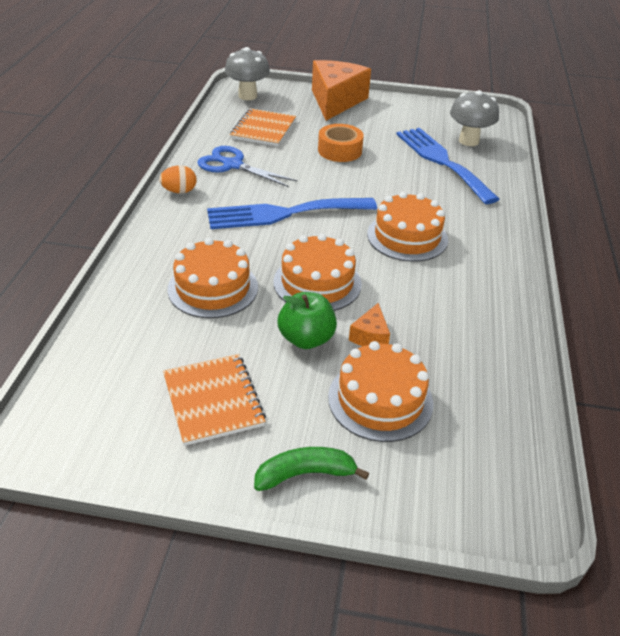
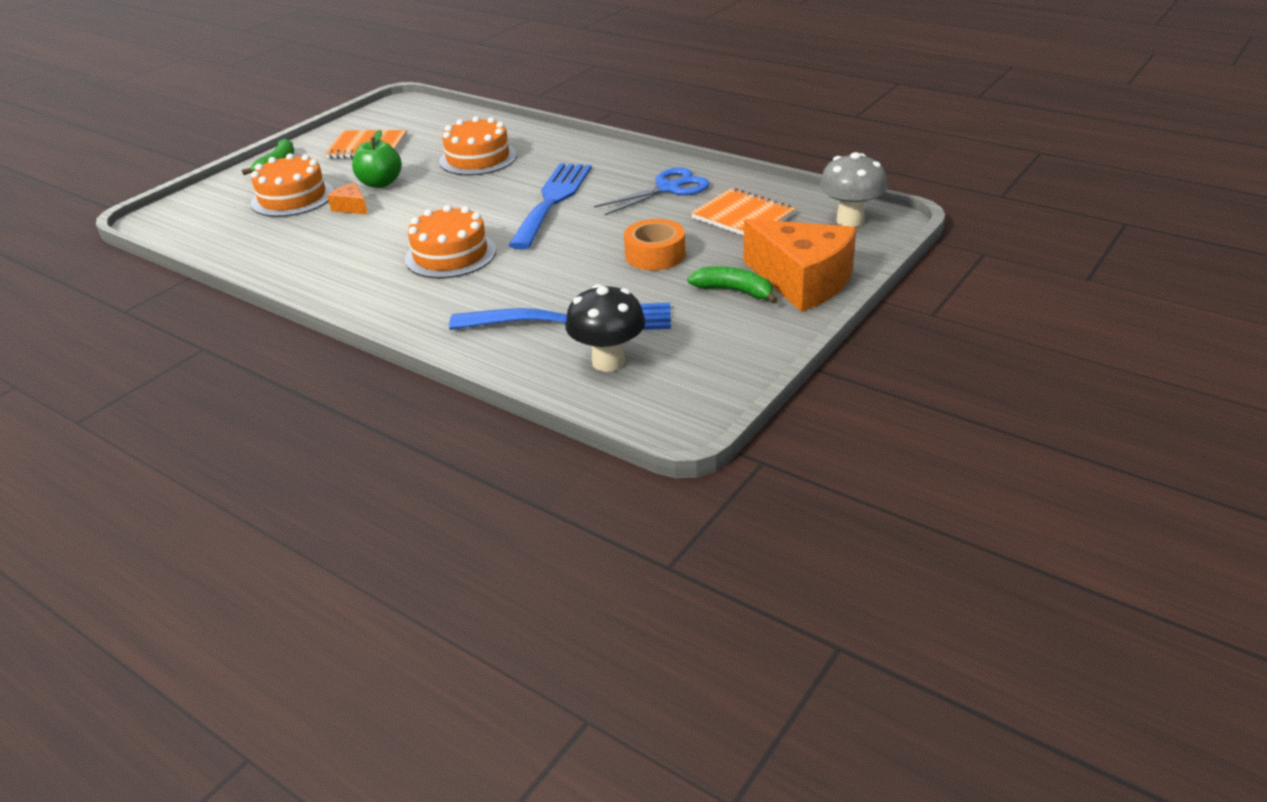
camera: 120 degrees right, 5 degrees down
orange egg [159,165,197,193] -> none
orange cake [273,234,362,311] -> none
grey mushroom [450,90,499,146] -> black mushroom [566,284,645,372]
none -> green banana [687,266,778,304]

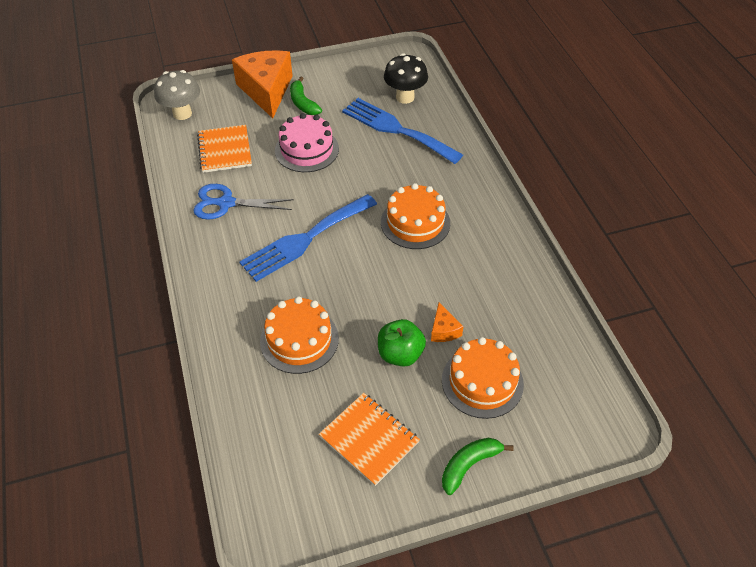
camera: 145 degrees left, 15 degrees up
orange tape [624,219,685,270] -> pink cake [275,113,339,172]

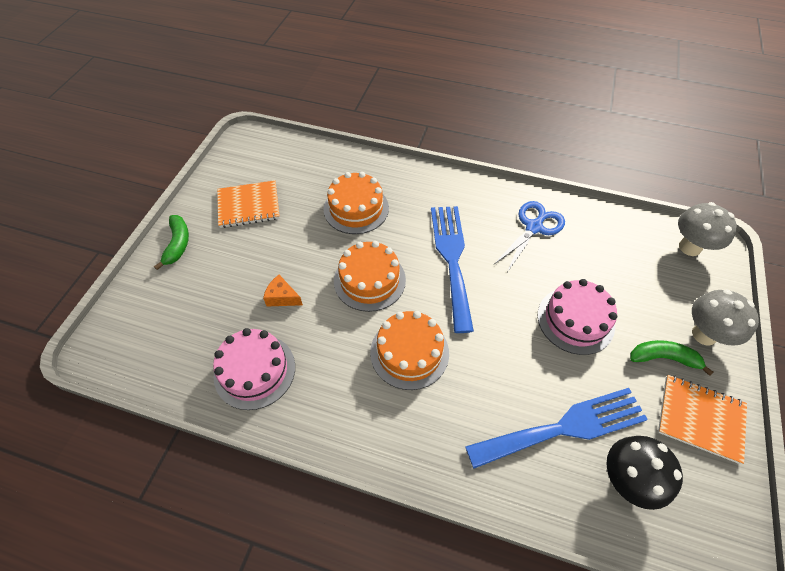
camera: 125 degrees right, 5 degrees up
orange notebook [197,125,252,173] -> orange notebook moved to [658,375,747,464]
orange cheese [232,50,293,118] -> grey mushroom [692,289,759,346]
green apple [378,319,426,367] -> none
orange cake [442,337,524,419] -> orange cake moved to [334,241,406,312]
none -> pink cake [213,328,295,410]

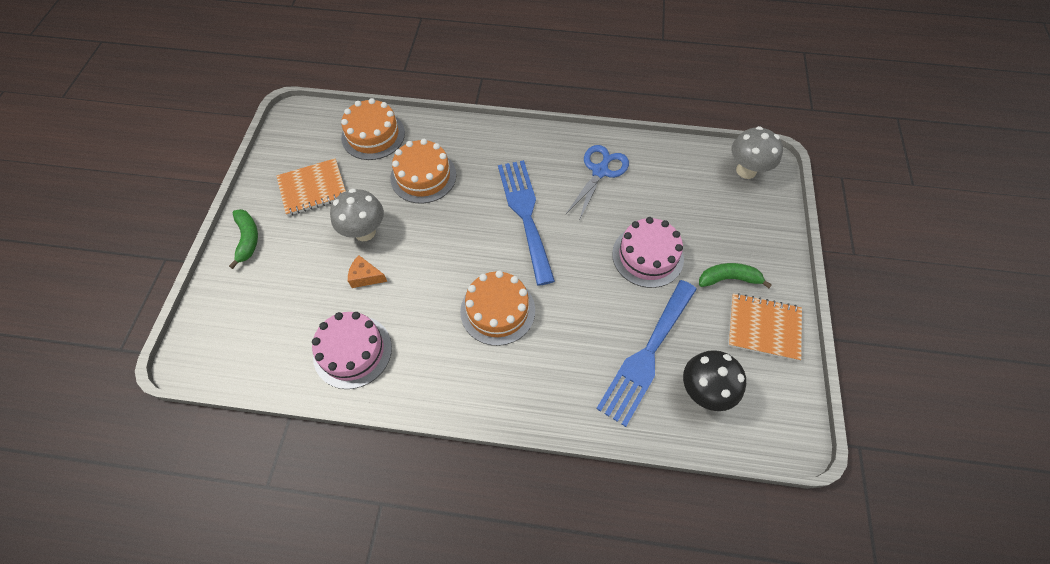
camera: 10 degrees left, 5 degrees up
orange cake [334,241,406,312] -> orange cake moved to [341,98,405,160]
blue fork [465,388,648,469] -> blue fork turned 150 degrees clockwise [596,280,697,427]
grey mushroom [692,289,759,346] -> grey mushroom moved to [330,188,384,241]

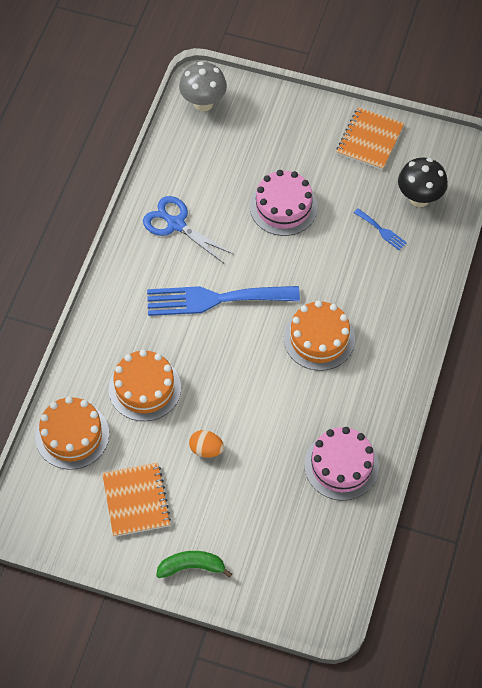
camera: 80 degrees left, 0 degrees up
grey mushroom [330,188,384,241] -> orange egg [189,430,224,458]
orange cheese [348,255,387,288] -> none
blue fork [596,280,697,427] -> blue fork [354,208,407,250], size x0.42
green banana [699,263,772,288] -> none

